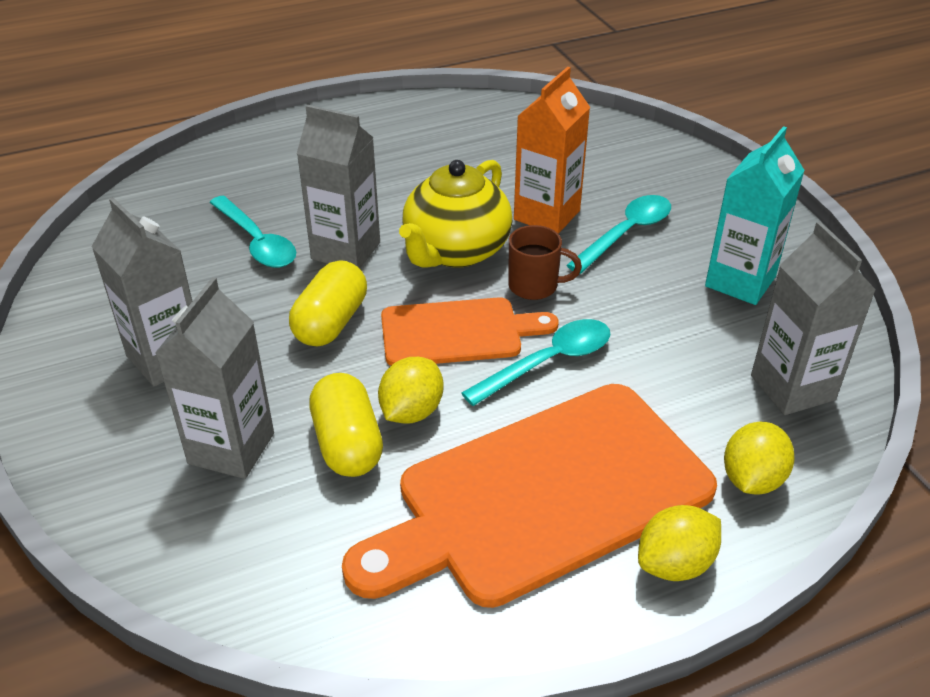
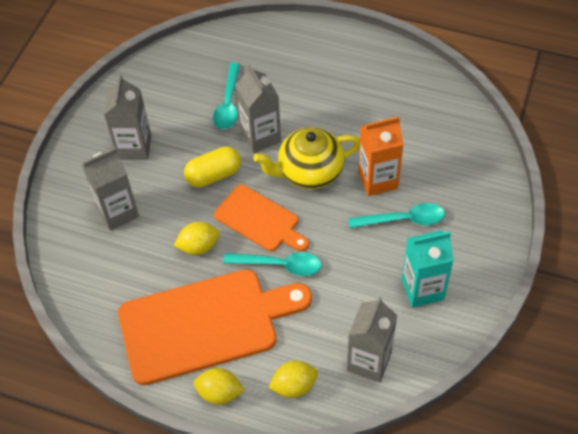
camera: 45 degrees right, 15 degrees up
yellow capsule [309,373,383,477] -> none
orange cutting board [342,384,717,608] -> orange cutting board turned 150 degrees clockwise [118,269,312,385]
brown mug [508,225,582,300] -> none

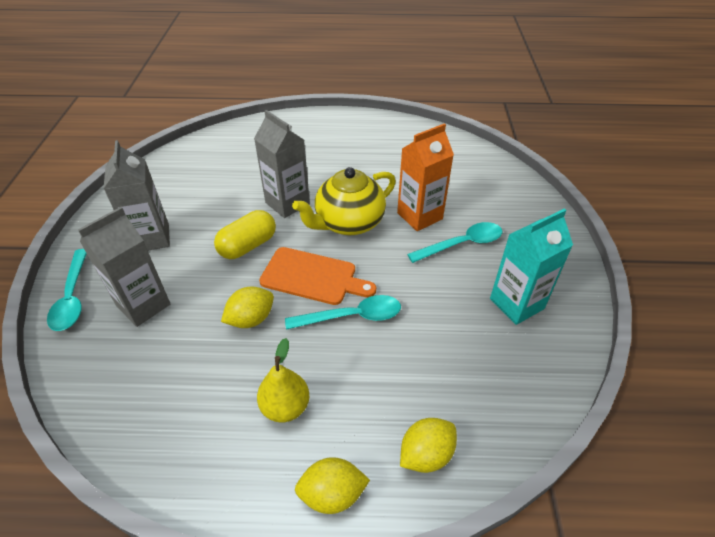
camera: 20 degrees left, 10 degrees down
orange cutting board [118,269,312,385] -> yellow pear [257,338,309,423]
turquoise spoon [213,63,240,129] -> turquoise spoon moved to [47,249,87,331]
grey carton [347,297,397,383] -> none

